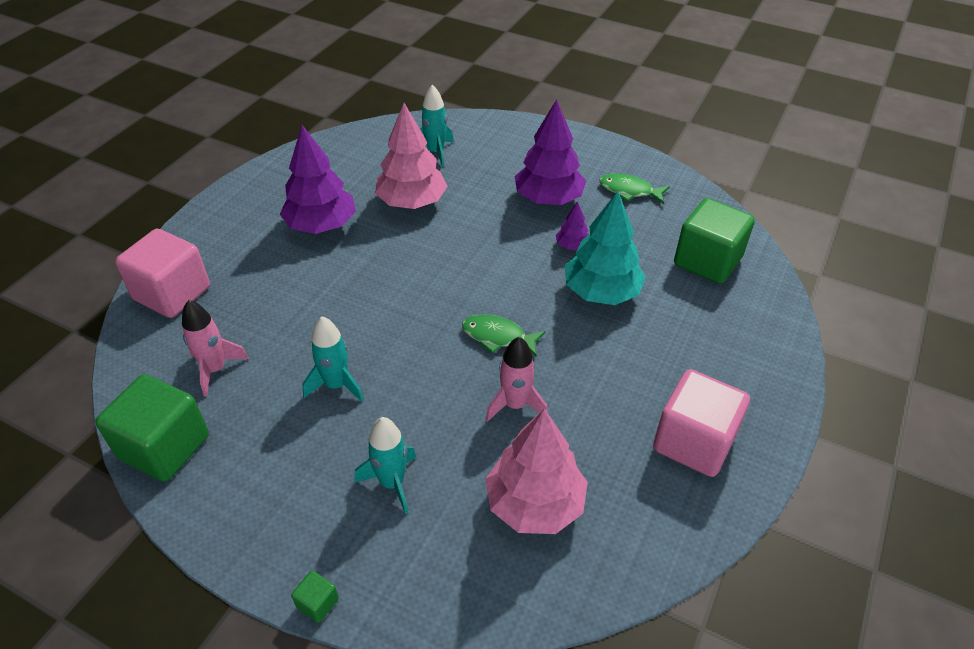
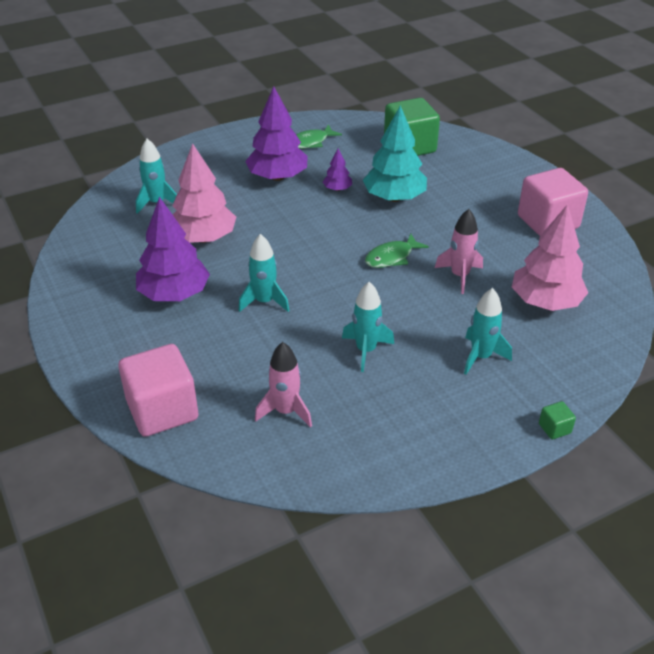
camera: 55 degrees left, 5 degrees down
green cube [95,374,209,482] -> none
none -> turquoise rocket [238,234,290,312]

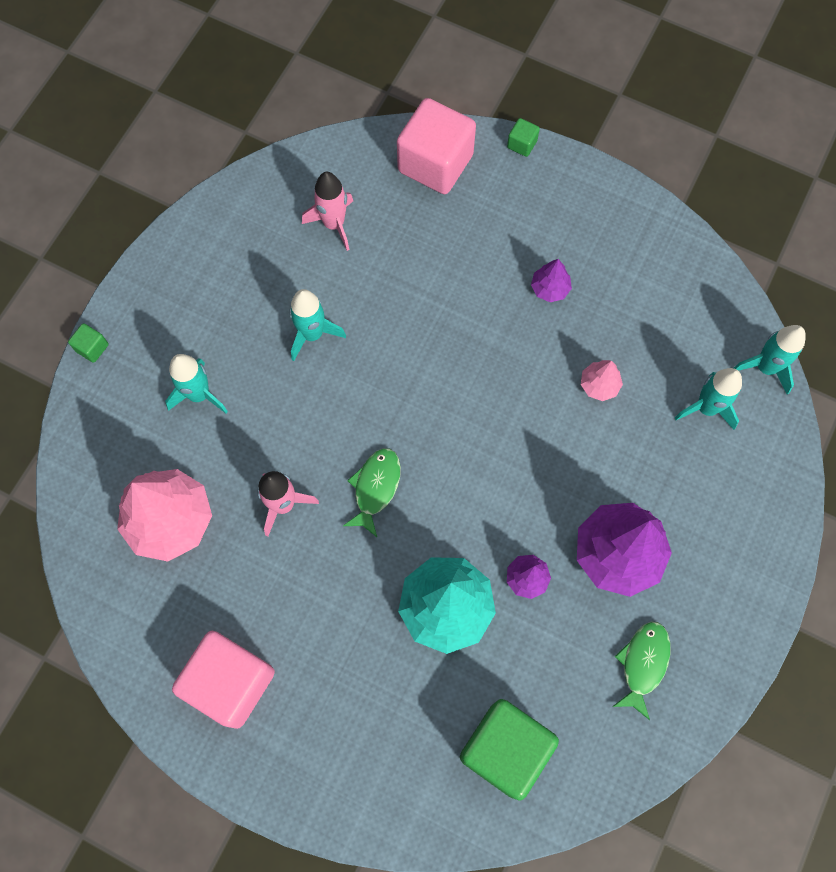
camera: 145 degrees right, 30 degrees up
purple tree [136,197,210,301] -> purple tree [531,259,572,302], size x0.47
pink tree [173,143,236,243] -> pink tree [581,360,623,401], size x0.47
turquoise rocket [238,234,290,312] -> turquoise rocket moved to [734,325,806,395]
none -> green cube [507,118,540,157]

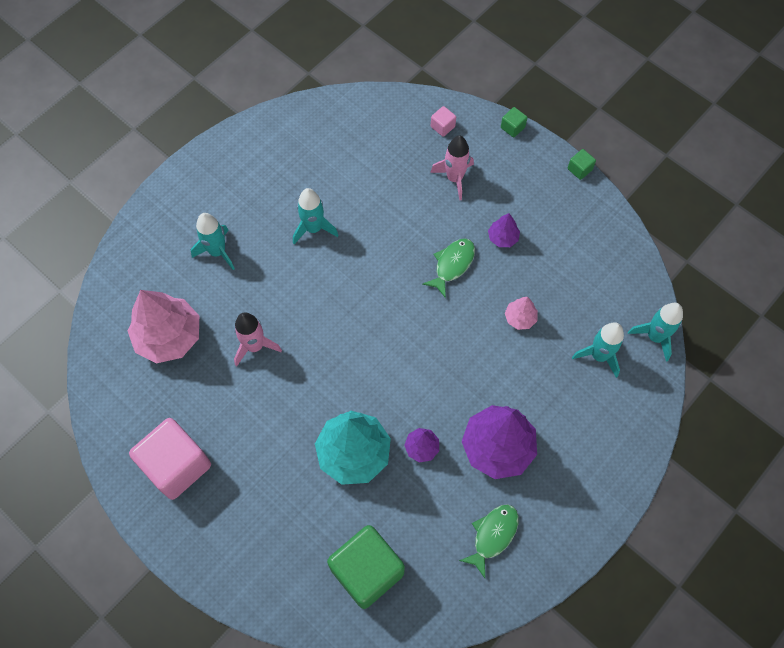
camera: 15 degrees right, 5 degrees down
green cube [68,323,109,363] -> green cube moved to [568,149,596,180]
pink rocket [302,172,353,251] -> pink rocket moved to [430,135,474,200]
green fish [343,448,401,537] -> green fish moved to [423,238,475,298]
pink cube [397,98,476,194] -> pink cube [431,106,456,137], size x0.41

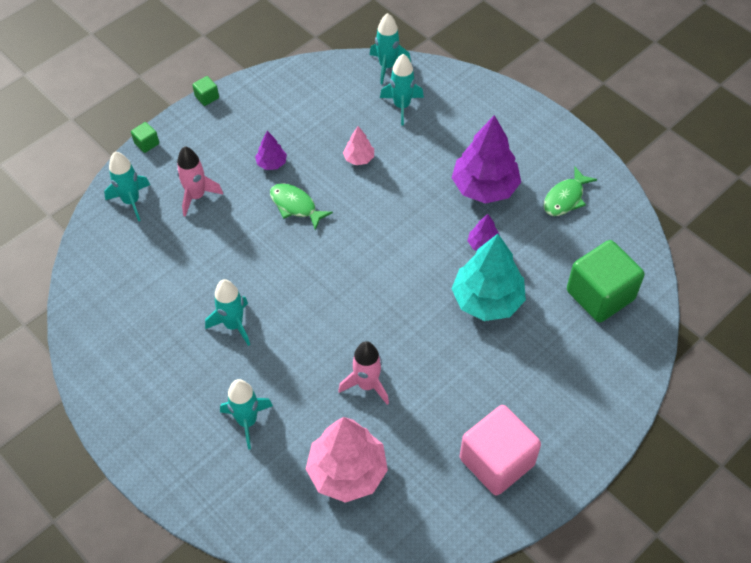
camera: 85 degrees left, 10 degrees down
pink cube [431,106,456,137] -> turquoise rocket [104,152,150,221]
green fish [459,504,519,578] -> green fish turned 90 degrees counterclockwise [544,167,597,216]

